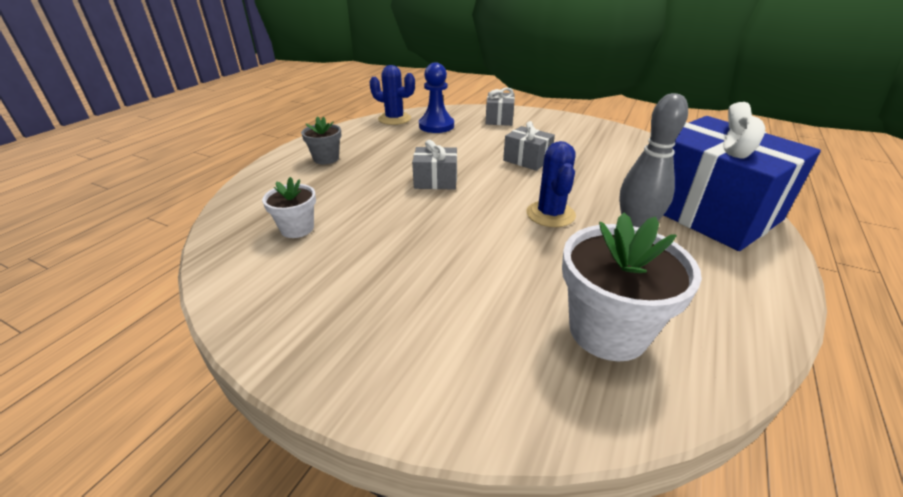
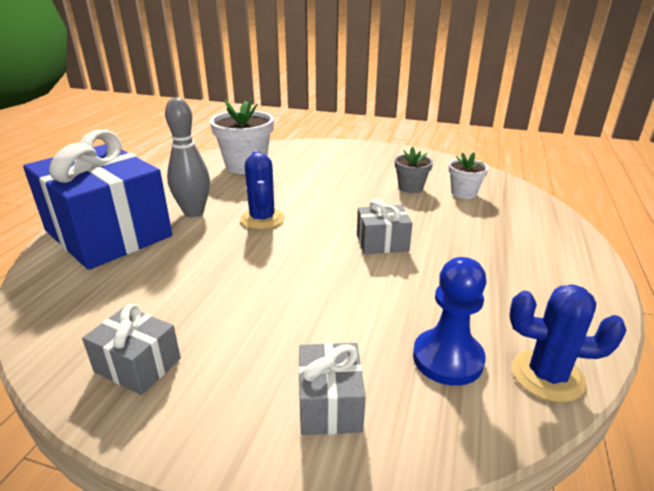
camera: 170 degrees right, 5 degrees down
grey flower pot [301,116,341,164] -> grey flower pot moved to [395,147,433,193]
grey gift [503,121,555,171] -> grey gift moved to [82,304,181,395]

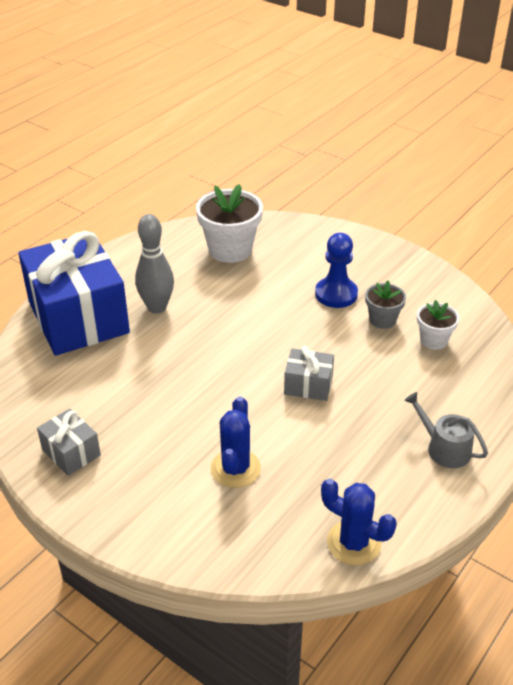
camera: 20 degrees right, 10 degrees up
blue cactus [240,150,284,229] -> blue cactus moved to [211,396,261,488]
grey gift [299,342,366,435] -> none
blue pawn [413,257,487,386] -> blue pawn moved to [315,233,358,308]
none -> grey watering can [404,392,488,468]

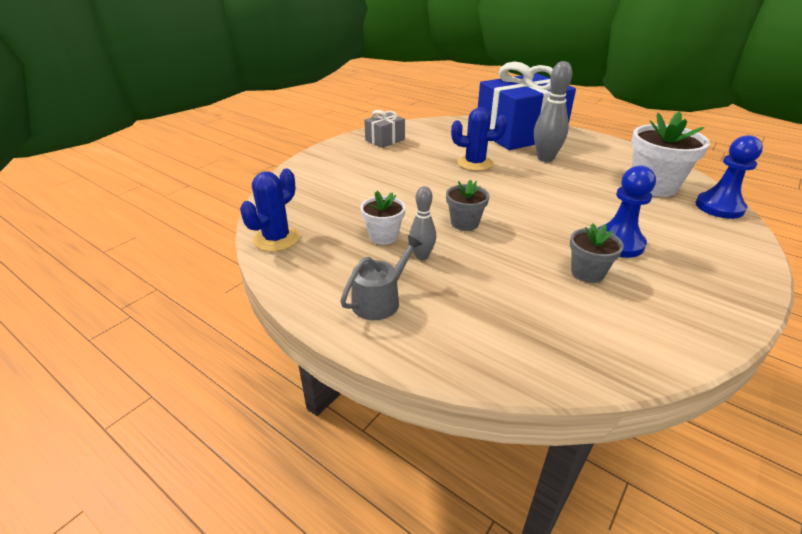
camera: 90 degrees right, 5 degrees down
blue cactus [211,396,261,488] -> blue cactus moved to [451,107,507,171]
grey gift [284,346,334,401] -> grey flower pot [446,180,489,231]
white flower pot [417,300,459,350] -> white flower pot moved to [360,191,406,245]
none -> grey bowling pin [409,186,436,260]
none -> blue pawn [696,135,763,219]

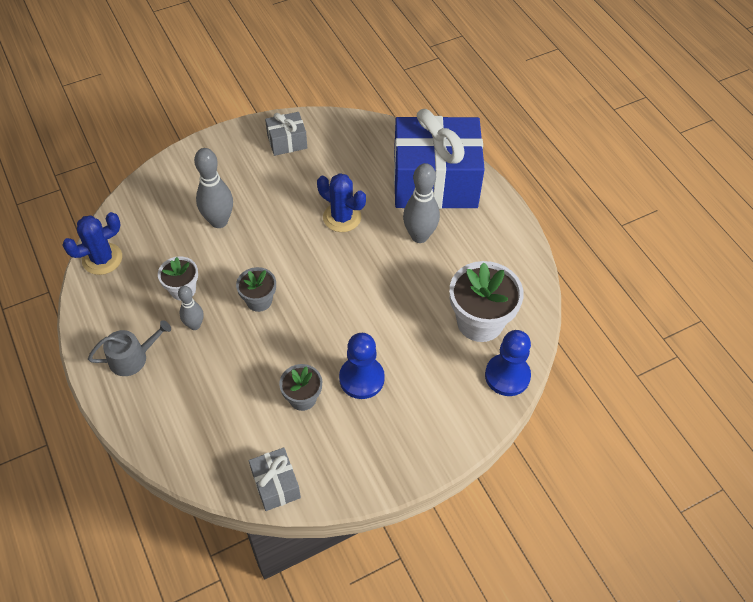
camera: 25 degrees right, 20 degrees up
none -> grey bowling pin [194,148,233,228]
none -> grey gift [249,447,301,511]

